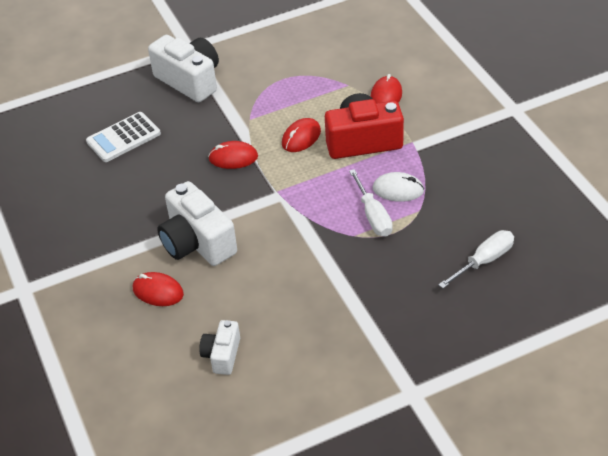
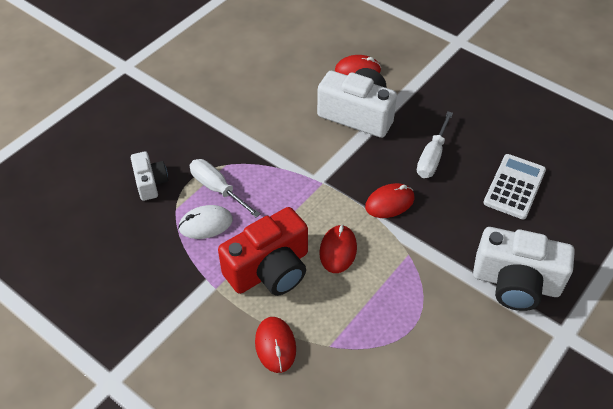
camera: 150 degrees right, 5 degrees up
white camera [199,320,240,375] -> white camera moved to [131,151,168,201]
white screwdriver [438,230,514,288] -> white screwdriver moved to [417,111,453,178]

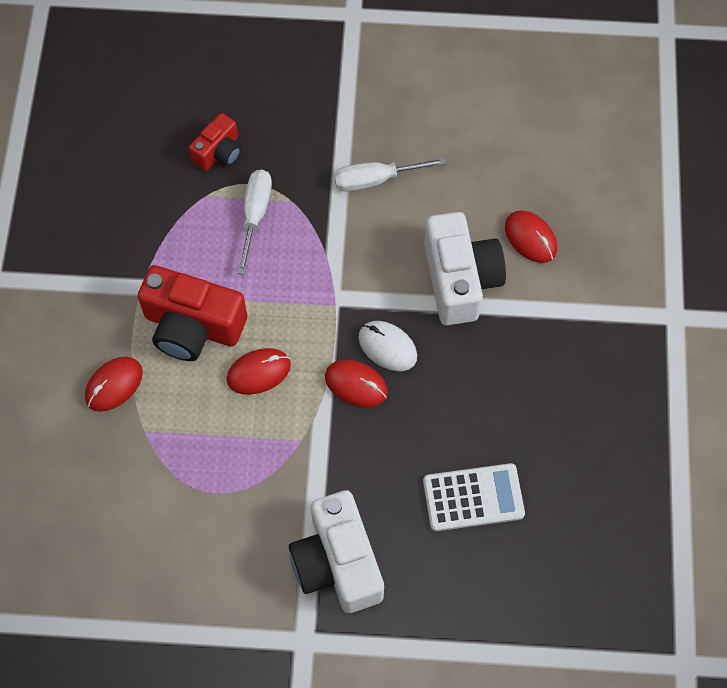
camera: 55 degrees right, 15 degrees up
white camera [131,151,168,201] -> red camera [189,113,241,171]
white mouse [178,205,233,239] -> white mouse moved to [358,321,417,371]
white screwdriver [417,111,453,178] -> white screwdriver moved to [334,157,447,192]

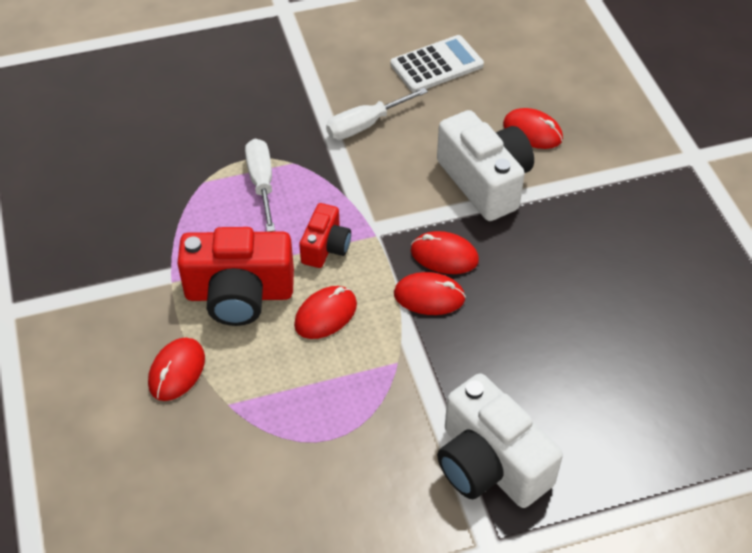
camera: 20 degrees left, 15 degrees down
red camera [189,113,241,171] -> red camera moved to [299,203,351,268]
white mouse [358,321,417,371] -> red mouse [411,231,479,274]
white calculator [423,463,525,531] -> white calculator moved to [390,35,484,93]

